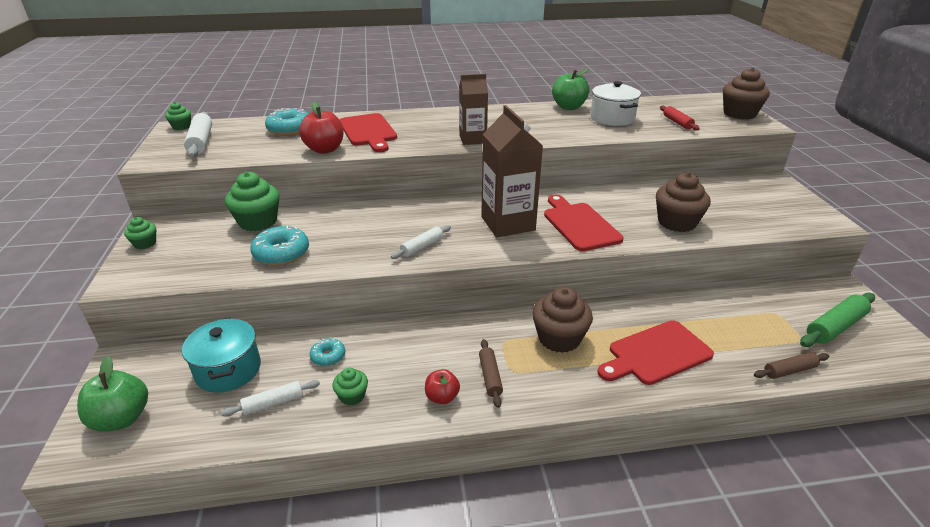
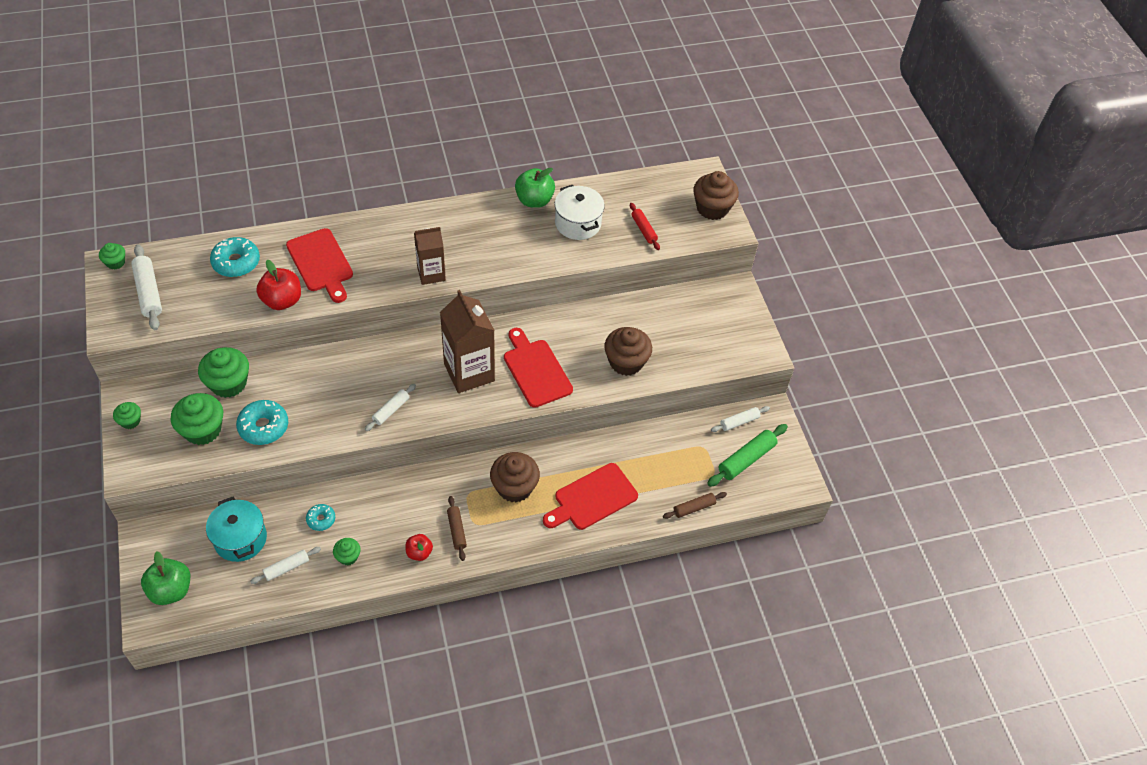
camera: 10 degrees left, 20 degrees up
none -> green cupcake [171,393,223,445]
none -> white rolling pin [711,406,770,432]

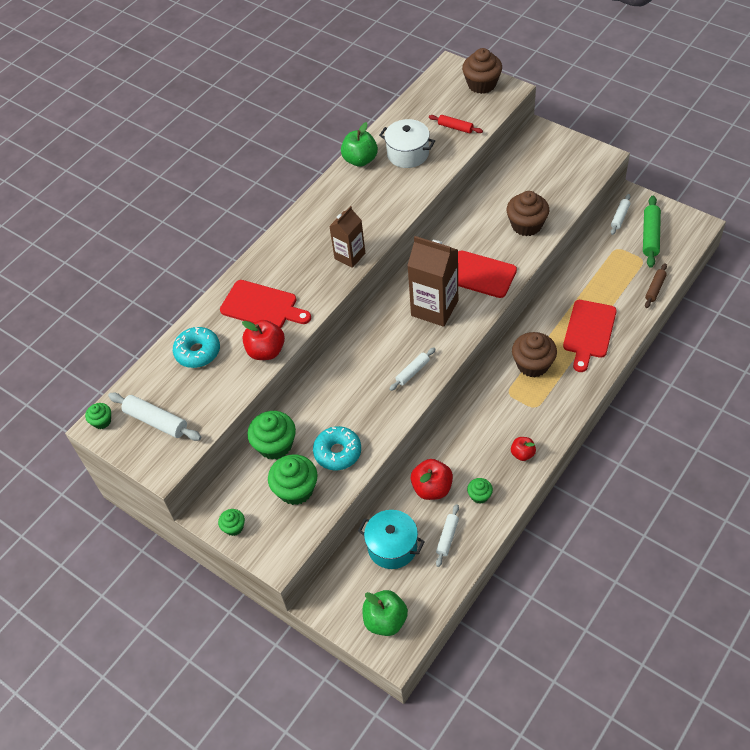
camera: 30 degrees left, 0 degrees up
turquoise donut [306,504,335,531] -> red apple [411,459,453,500]
white rolling pin [365,384,416,431] -> white rolling pin turned 45 degrees clockwise [389,348,435,391]
brown rolling pin [447,496,467,561] -> none

